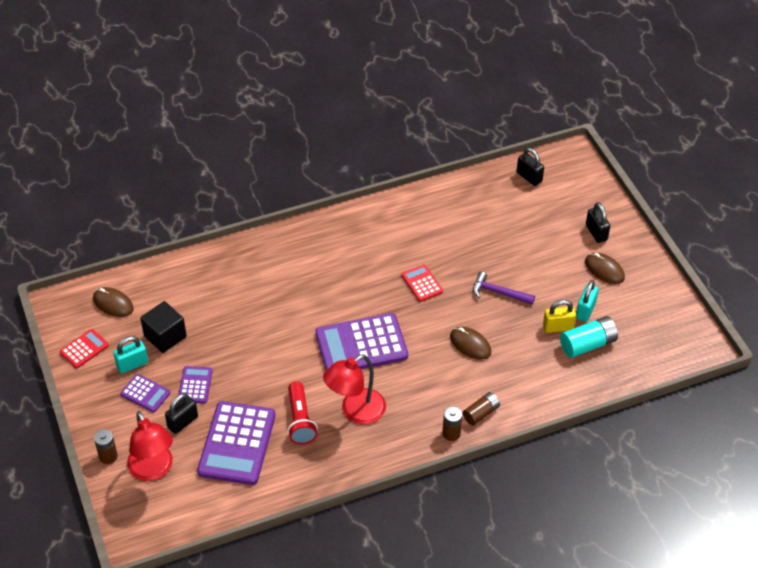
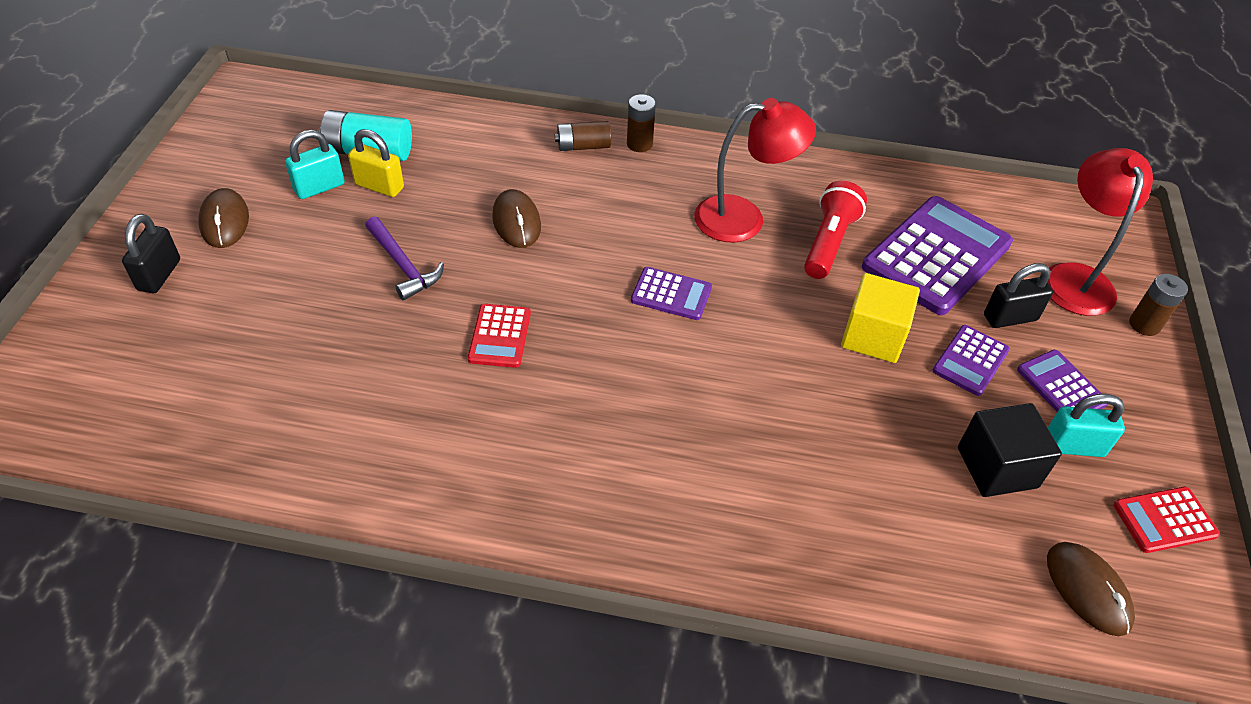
camera: 150 degrees left, 0 degrees up
purple calculator [315,313,408,370] -> purple calculator [631,267,712,320], size x0.50
black padlock [517,148,544,186] -> none
none -> yellow cube [841,273,920,363]

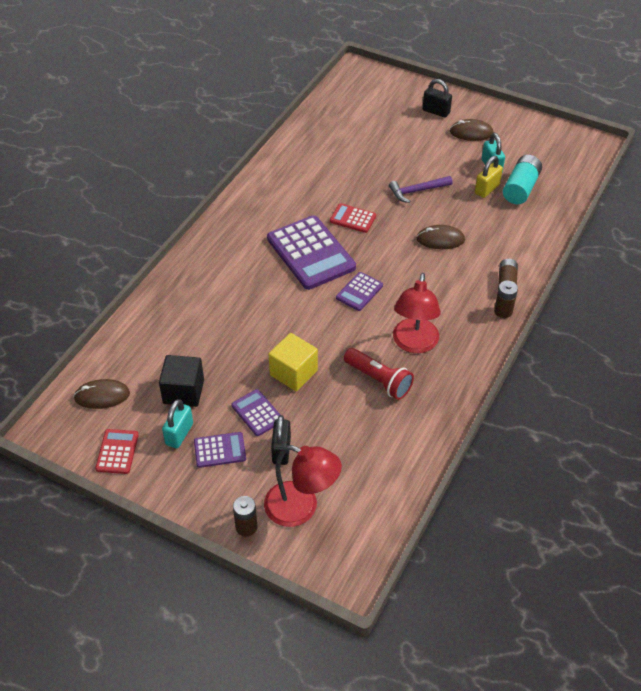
camera: 110 degrees right, 0 degrees up
purple calculator [862,196,1013,315] -> purple calculator moved to [267,215,356,290]

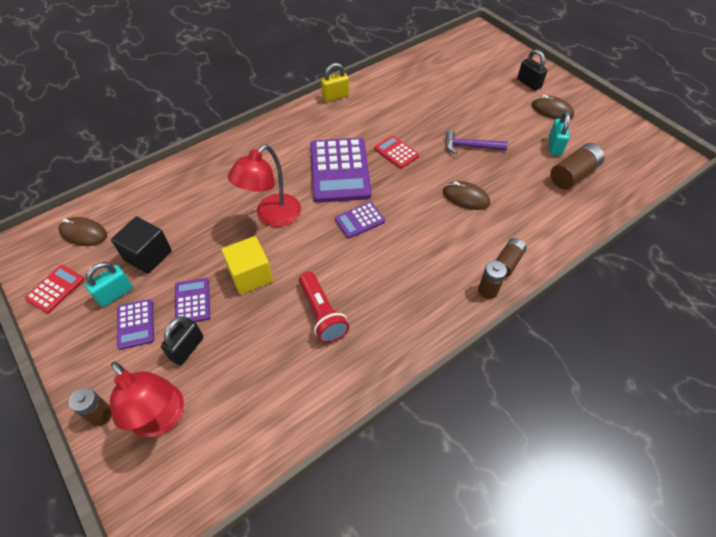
camera: 25 degrees right, 5 degrees up
purple calculator [194,432,246,468] -> purple calculator turned 60 degrees clockwise [117,299,154,350]
red lamp [393,273,441,353] -> red lamp moved to [228,145,301,227]
yellow padlock [475,156,503,198] -> yellow padlock moved to [321,63,349,102]
turquoise battery [503,155,542,204] -> brown battery [550,143,605,189]

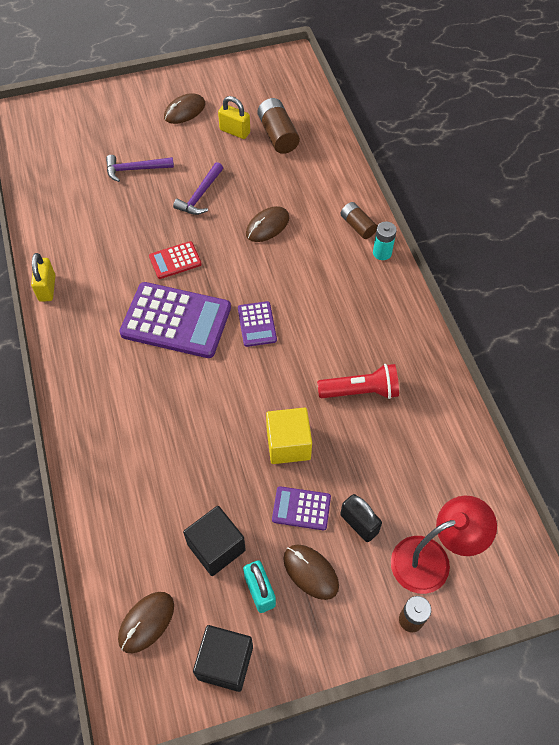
camera: 70 degrees left, 5 degrees up
red calculator [25,265,84,313] -> black cube [193,625,253,692]
purple calculator [117,299,154,350] -> brown mouse [283,544,339,600]
red lamp [228,145,301,227] -> none
brown battery [478,260,507,299] -> turquoise battery [373,222,397,260]
black padlock [517,49,548,91] -> none
turquoise padlock [549,111,570,156] -> yellow padlock [218,96,250,139]
none -> purple hammer [106,155,174,182]

